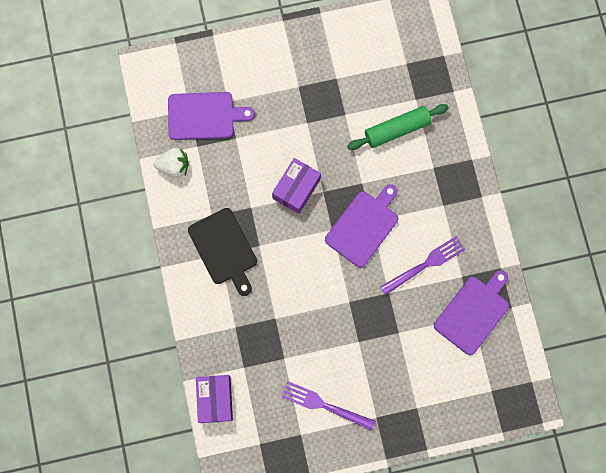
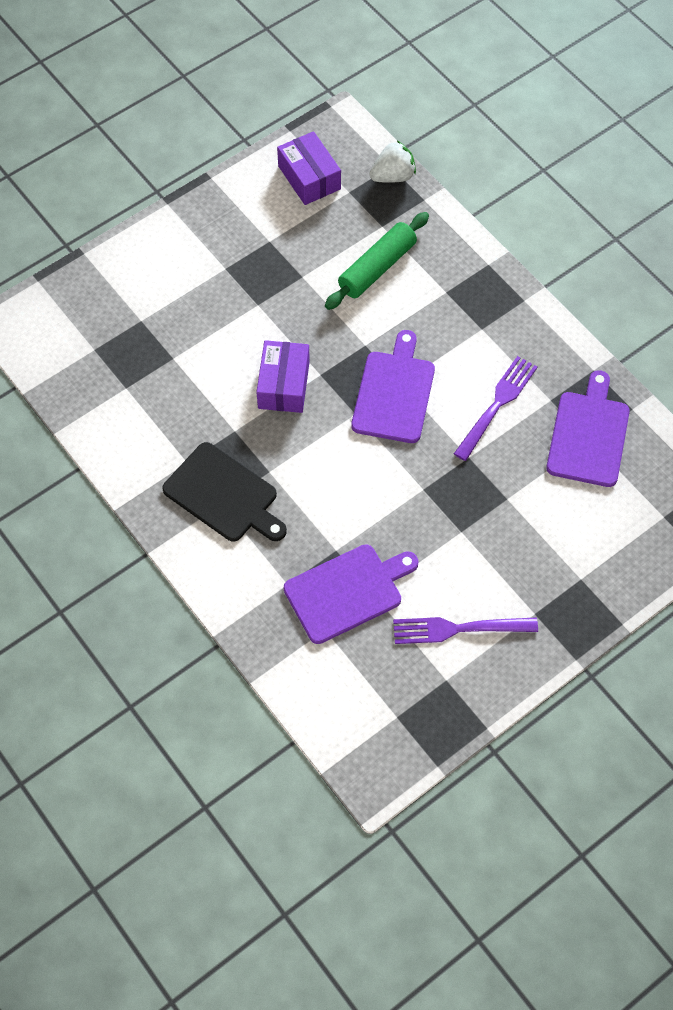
camera: 25 degrees left, 15 degrees down
white strawberry [154,148,189,178] -> white strawberry moved to [369,141,416,183]
purple cutting board [168,92,255,140] -> purple cutting board moved to [284,544,419,644]
purple box [196,375,233,423] -> purple box moved to [277,131,341,205]

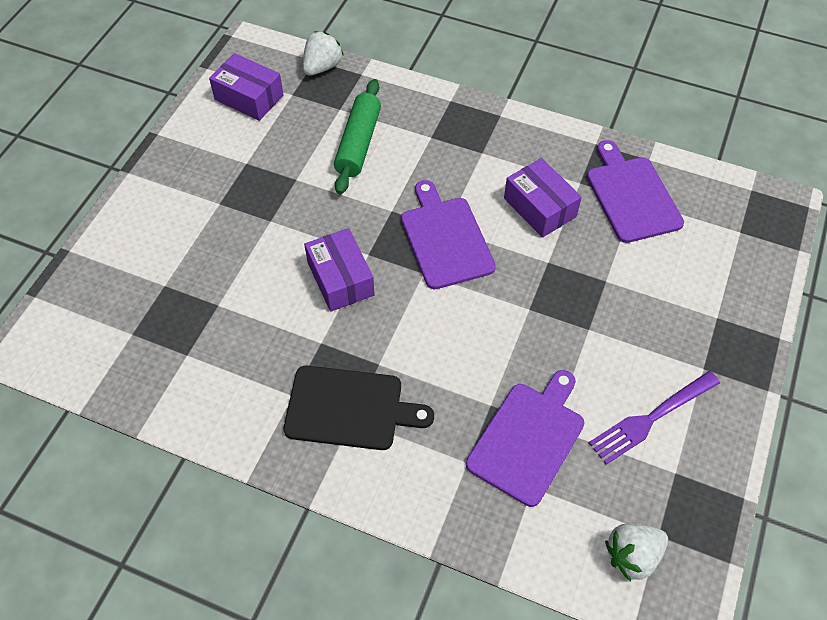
camera: 30 degrees left, 5 degrees down
purple fork [454,356,538,461] -> purple box [504,158,582,238]
none -> white strawberry [605,524,668,581]

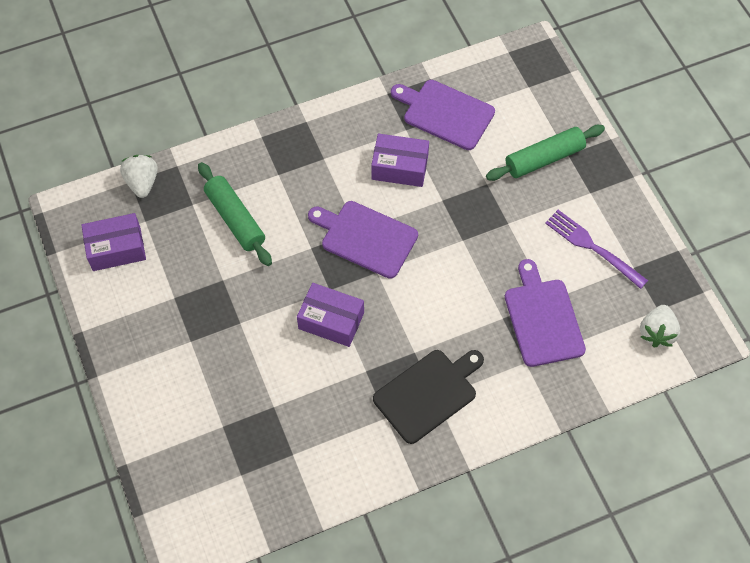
camera: 45 degrees left, 5 degrees up
purple fork [589,371,720,465] -> purple fork turned 120 degrees clockwise [545,210,648,289]
none -> green rolling pin [486,125,605,181]

